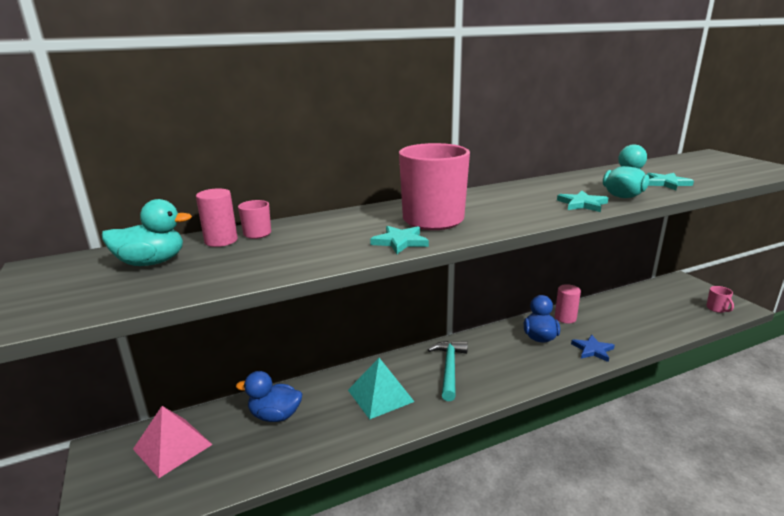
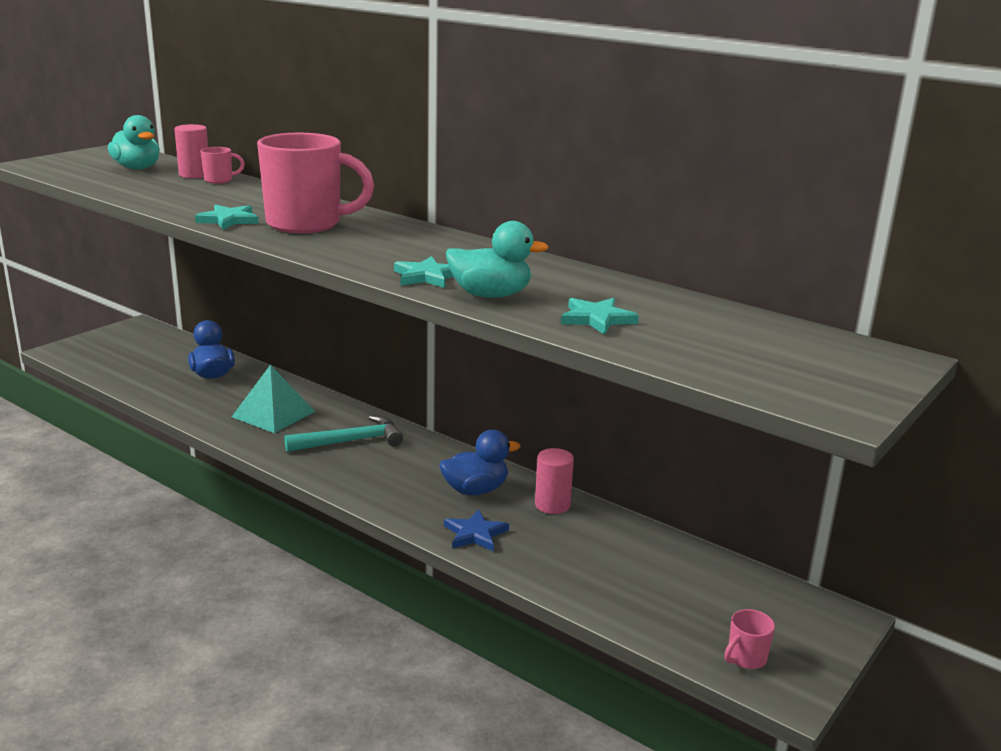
camera: 60 degrees right, 0 degrees up
pink pyramid [133,406,213,478] -> none

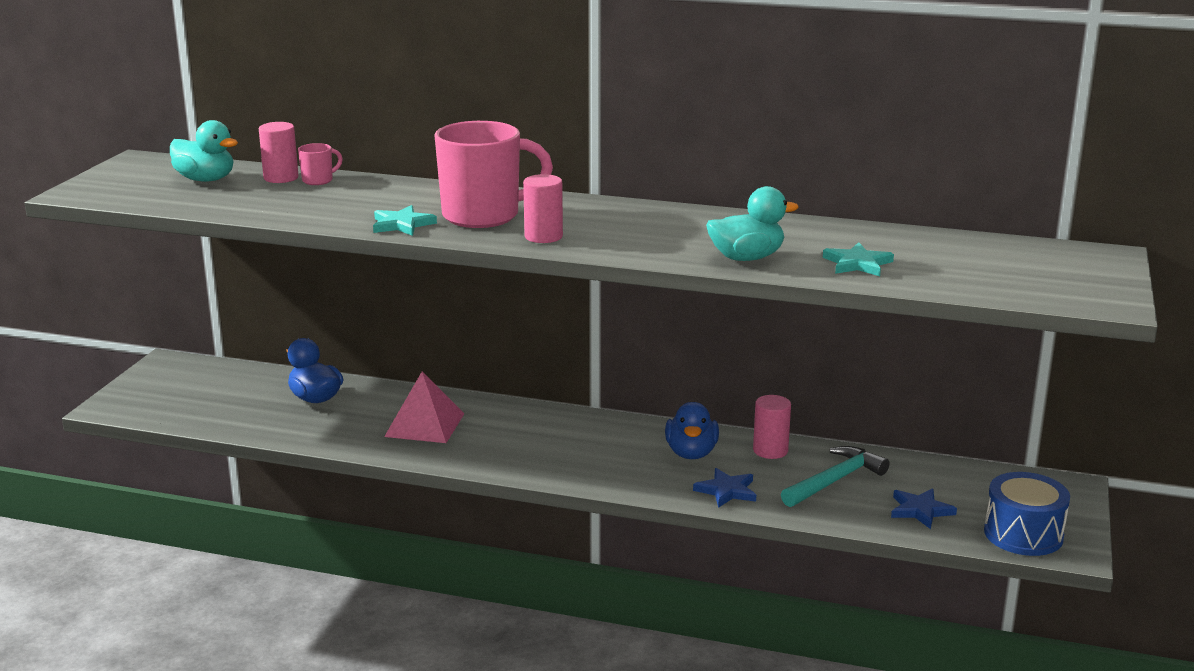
camera: 20 degrees left, 0 degrees up
turquoise pyramid [232,365,315,433] -> pink pyramid [384,372,465,443]
turquoise hammer [284,416,403,452] -> turquoise hammer moved to [781,446,889,507]
turquoise star [394,256,454,288] -> none
blue duck [439,430,520,495] -> blue duck turned 135 degrees clockwise [665,402,719,459]
pink mug [724,609,775,669] -> blue drum [984,472,1070,556]
none -> pink cylinder [523,174,563,243]
none -> blue star [891,488,957,529]

